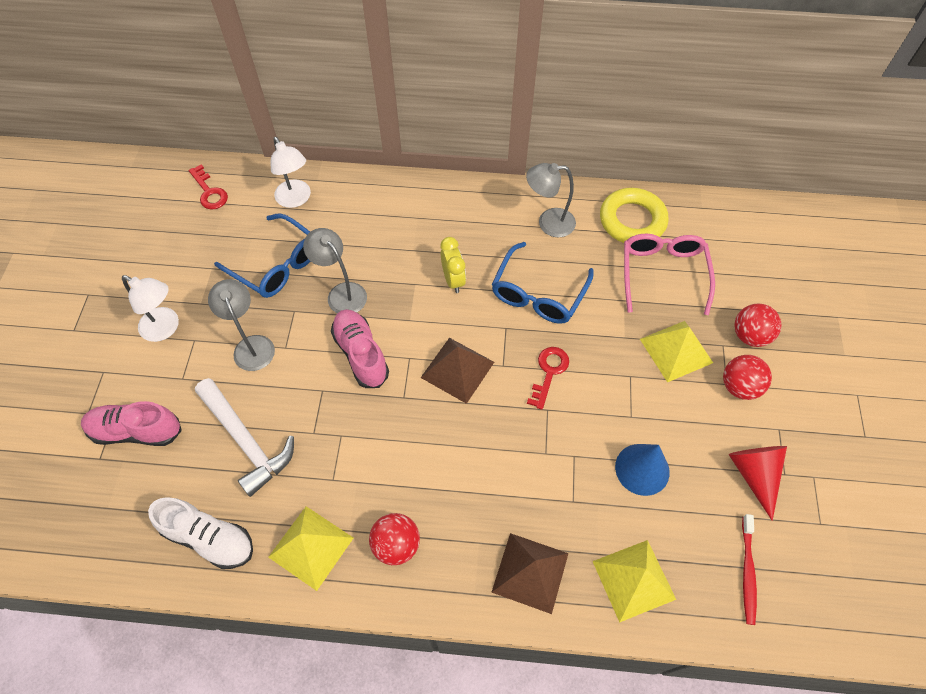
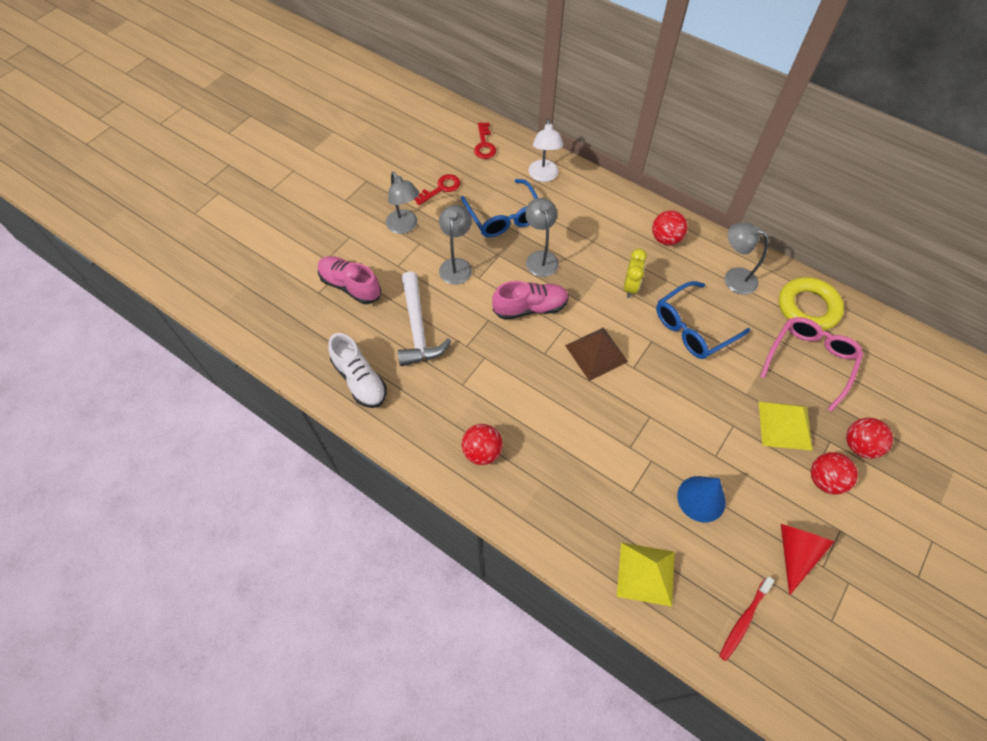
camera: 30 degrees right, 0 degrees up
white lamp [122,275,179,342] -> grey lamp [386,172,419,234]
yellow pyramid [268,506,353,591] -> none
pink shoe [331,309,389,388] -> pink shoe turned 75 degrees clockwise [492,281,569,320]
brown pyramid [492,533,569,614] -> none
red key [527,347,569,410] -> red key moved to [414,174,460,205]
none -> red ball [652,210,688,245]

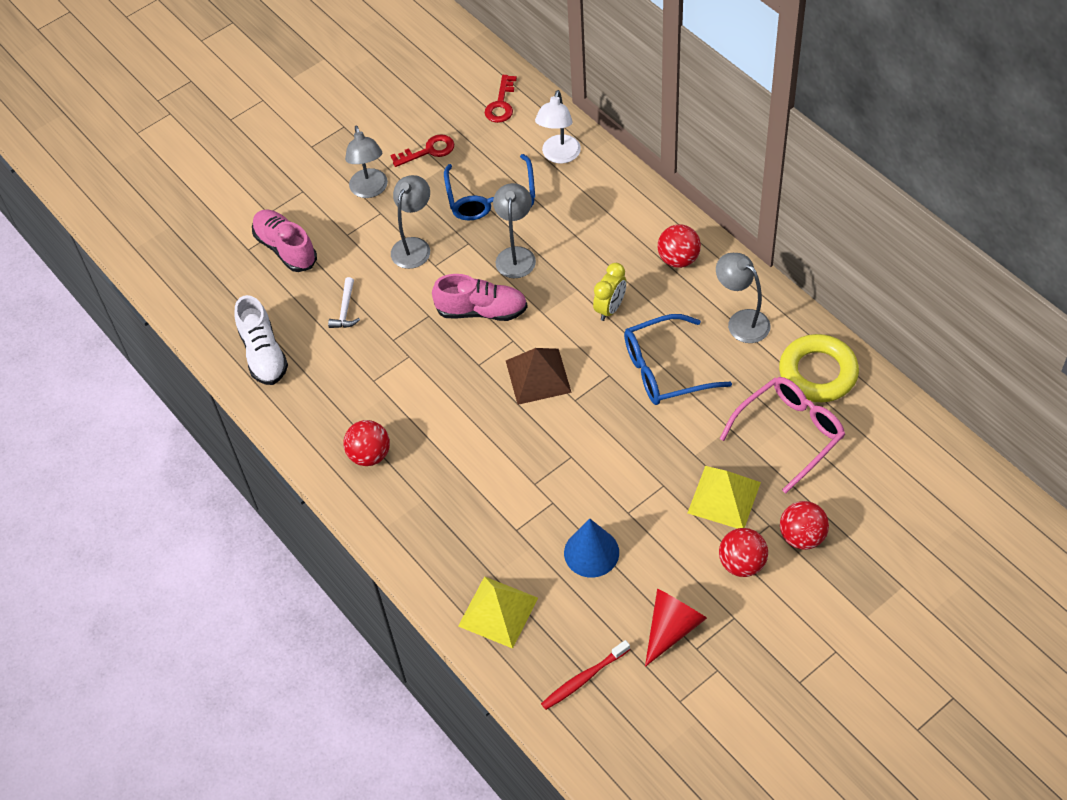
camera: 20 degrees right, 5 degrees down
white hammer [398,272,451,366] -> white hammer [328,277,360,328], size x0.49

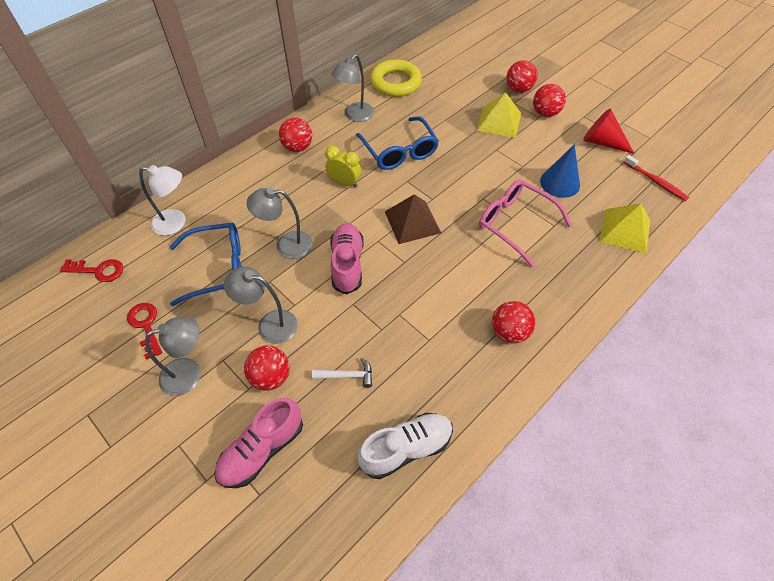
camera: 100 degrees left, 0 degrees up
pink glasses [719,377,845,493] -> pink glasses moved to [479,179,572,267]
none -> red ball [244,345,290,391]

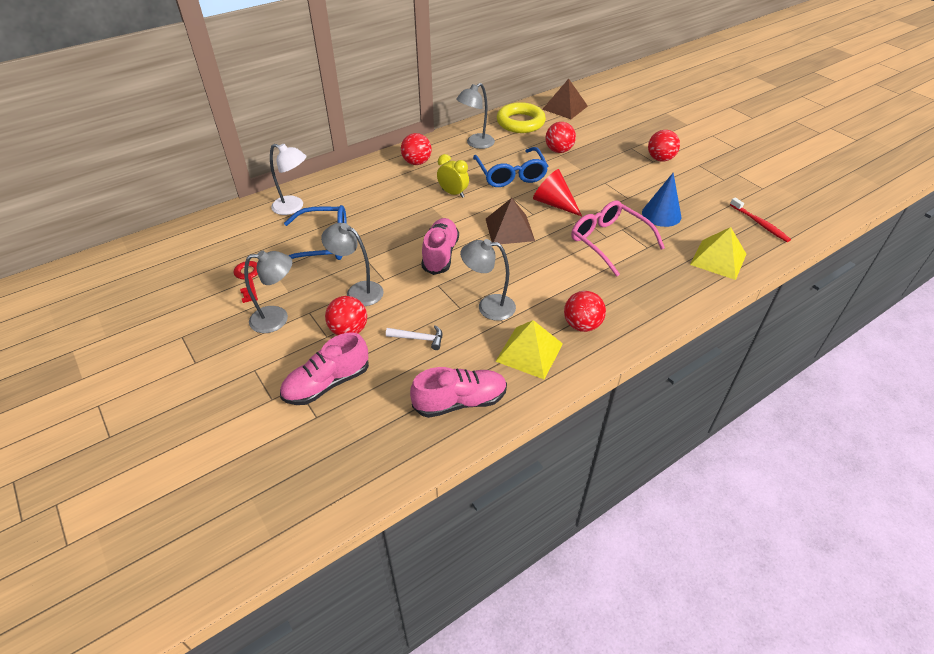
camera: 10 degrees right, 10 degrees down
red key [60,259,123,282] -> none
grey lamp [246,188,313,259] -> grey lamp moved to [460,239,516,321]
white shoe [357,413,453,479] -> pink shoe [410,367,507,418]
yellow pyramid [477,92,521,138] -> yellow pyramid moved to [495,320,563,379]
red ball [506,60,538,93] -> red ball moved to [545,122,576,153]
red cone [583,109,635,154] -> red cone moved to [533,169,582,216]
none -> brown pyramid [542,79,588,119]

